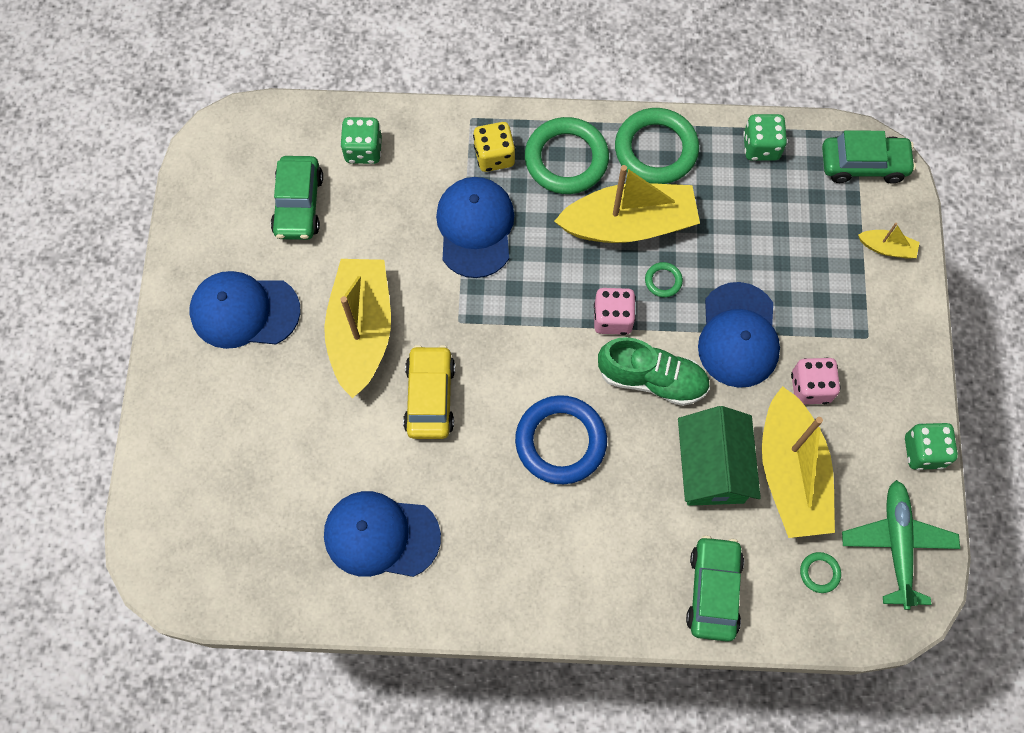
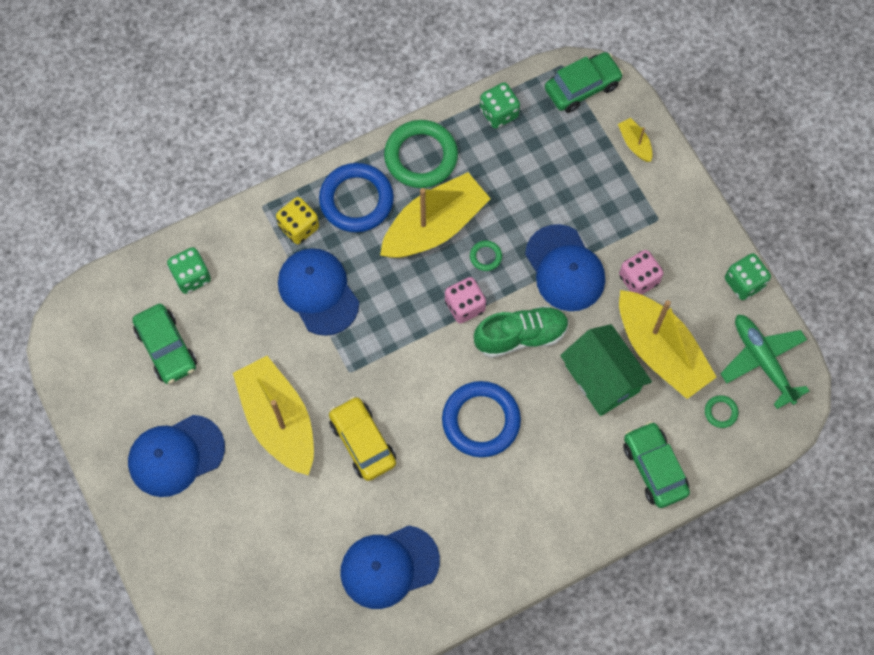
camera: 30 degrees left, 0 degrees up
green ring [525,117,609,194] -> blue ring [319,163,394,233]
yellow boat [858,223,920,259] -> yellow boat turned 105 degrees counterclockwise [618,118,653,162]

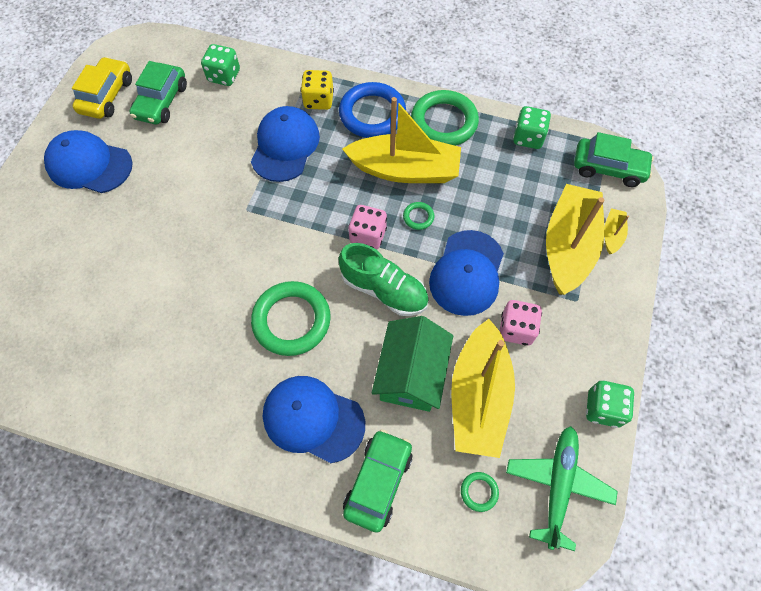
camera: 45 degrees right, 5 degrees down
yellow boat [233,356,314,476] -> yellow boat moved to [546,184,605,295]
yellow car [329,396,396,481] -> yellow car moved to [72,57,132,119]
blue cap [340,526,440,609] -> blue cap moved to [263,376,365,463]
blue ring [442,381,521,457] -> green ring [251,281,331,356]

